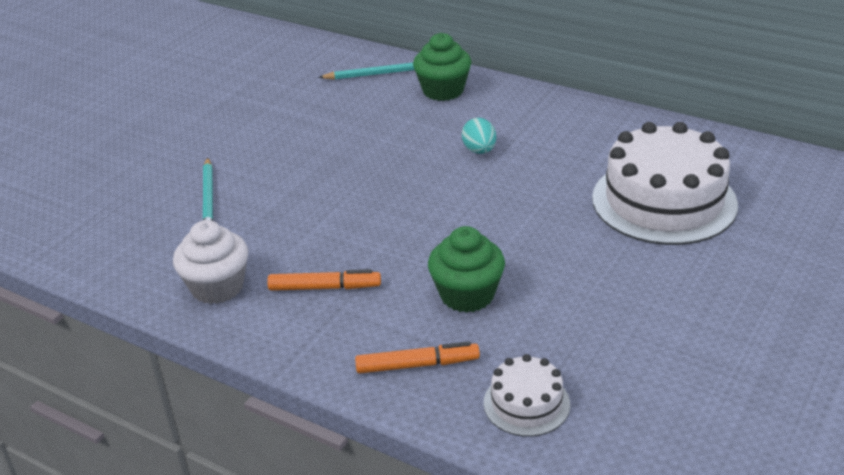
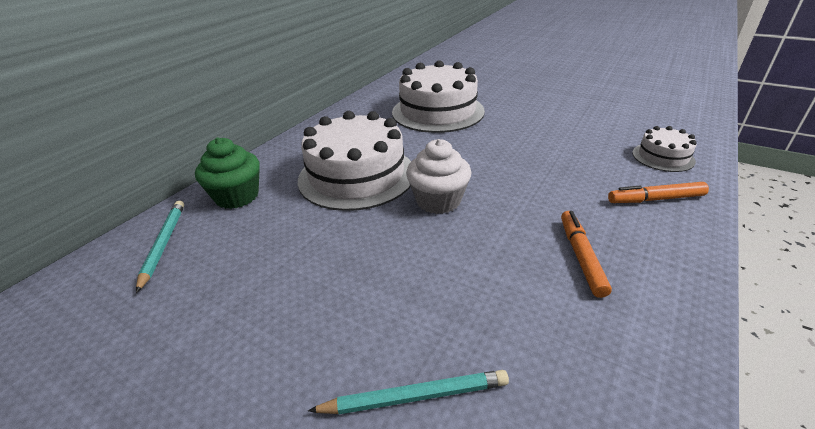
camera: 90 degrees left, 0 degrees up
white cupcake [173,220,248,304] -> white cupcake moved to [406,139,471,214]
orange marker [355,342,480,374] -> orange marker turned 90 degrees counterclockwise [608,182,709,203]
green cupcake [428,226,505,313] -> none
turquoise egg [462,118,496,154] -> white cake [298,111,411,211]

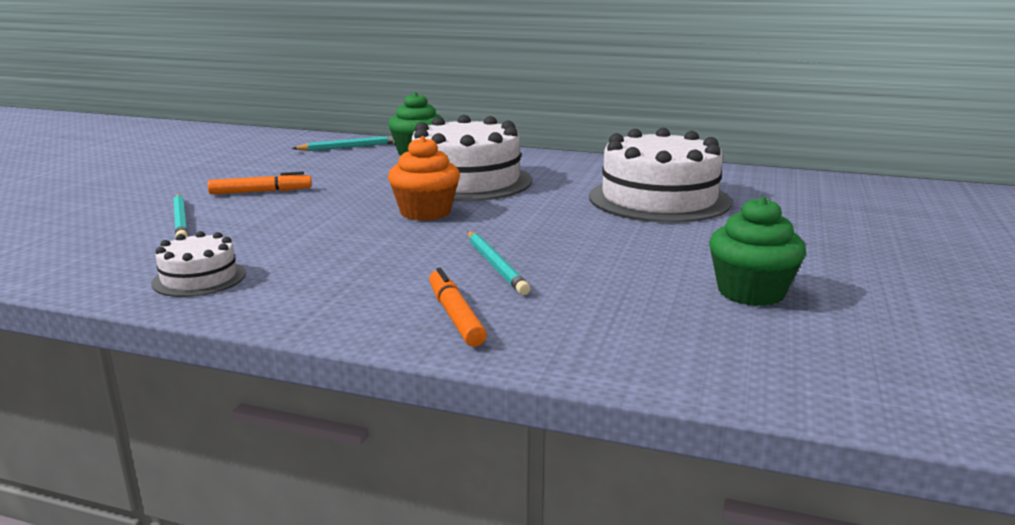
camera: 75 degrees right, 15 degrees down
white cupcake [406,139,471,214] -> orange cupcake [388,136,460,221]
orange marker [561,211,612,298] -> orange marker moved to [208,171,312,194]
white cake [632,126,697,172] -> white cake moved to [151,231,246,297]
none -> turquoise pencil [467,231,530,295]
none -> green cupcake [709,196,806,306]

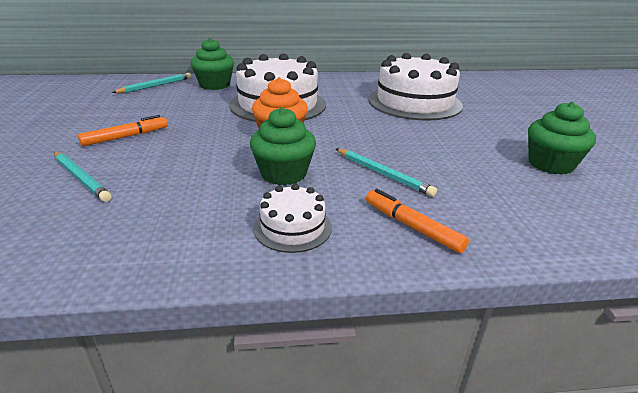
camera: 25 degrees left, 10 degrees up
white cake [151,231,246,297] -> white cake moved to [254,184,332,253]
none -> green cupcake [250,107,316,185]

